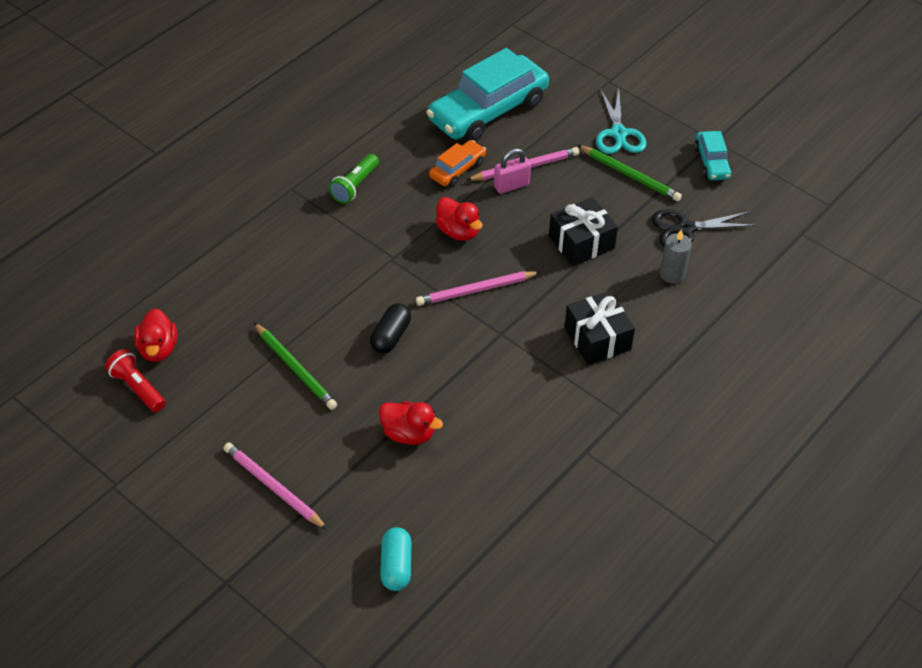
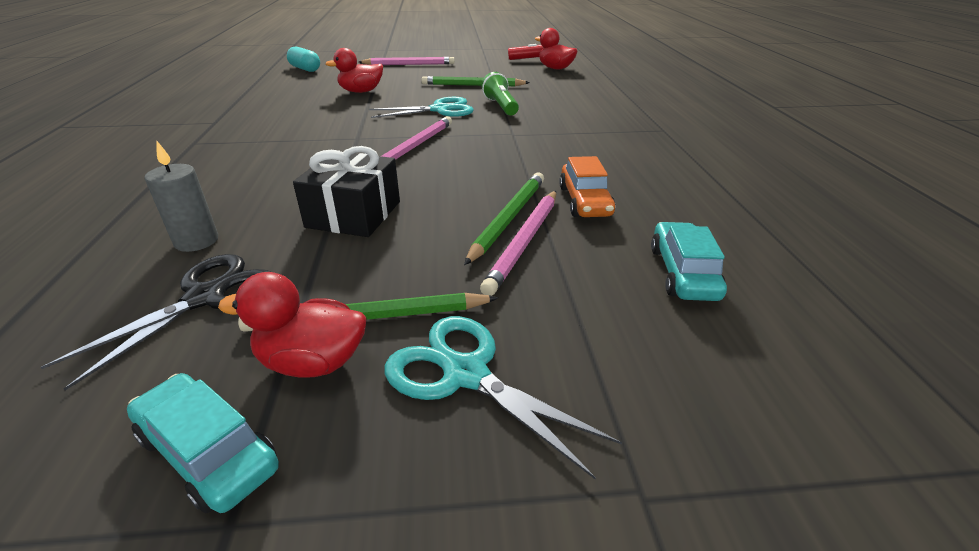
camera: 135 degrees right, 15 degrees down
green flashlight [329,154,379,204] -> green flashlight moved to [481,72,519,116]
black capsule [370,303,411,353] -> turquoise scissors [369,97,474,118]
turquoise car [426,48,549,141] -> turquoise car [651,222,727,301], size x0.48
red duck [435,197,483,241] -> red duck moved to [218,272,367,378]
pink padlock [494,148,531,194] -> green pencil [464,172,544,265]
black gift [564,291,635,365] -> none

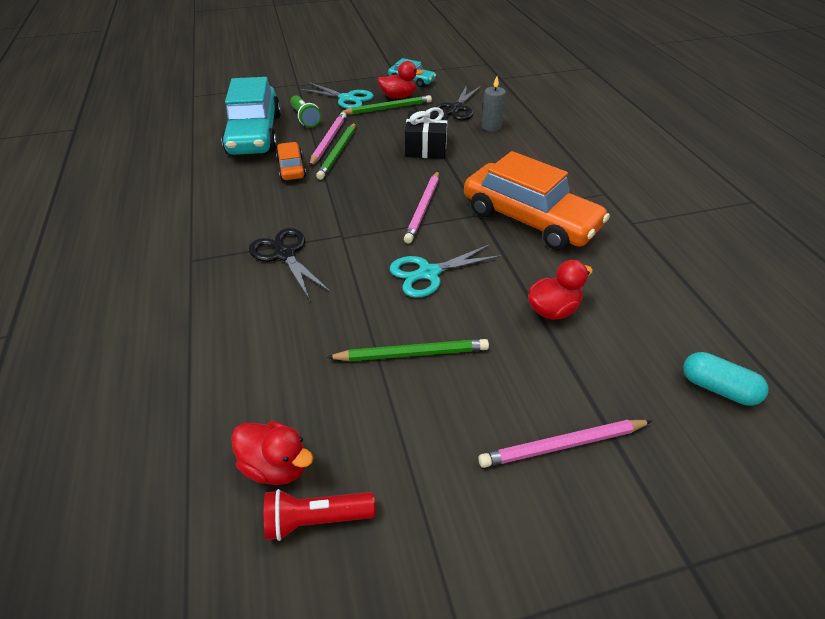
camera: 170 degrees right, 10 degrees up
green flashlight [481,72,519,116] -> green flashlight moved to [290,95,321,128]
turquoise car [651,222,727,301] -> turquoise car [221,77,281,155], size x2.08
none -> black scissors [249,228,331,300]
none -> orange car [464,151,610,250]

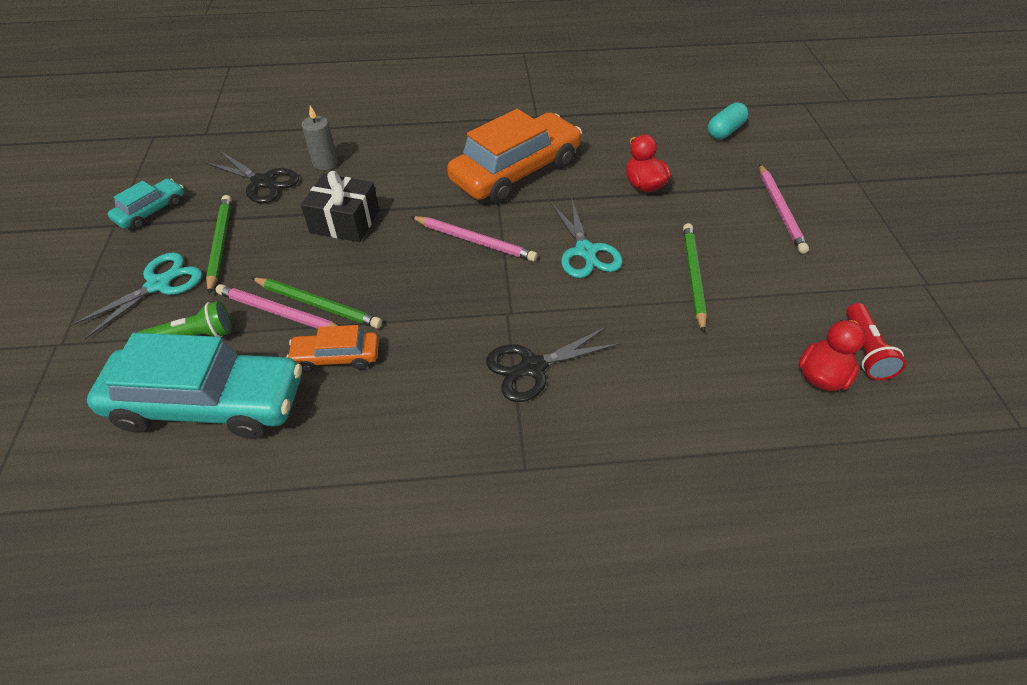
camera: 80 degrees left, 5 degrees up
red duck [377,61,423,99] -> none

